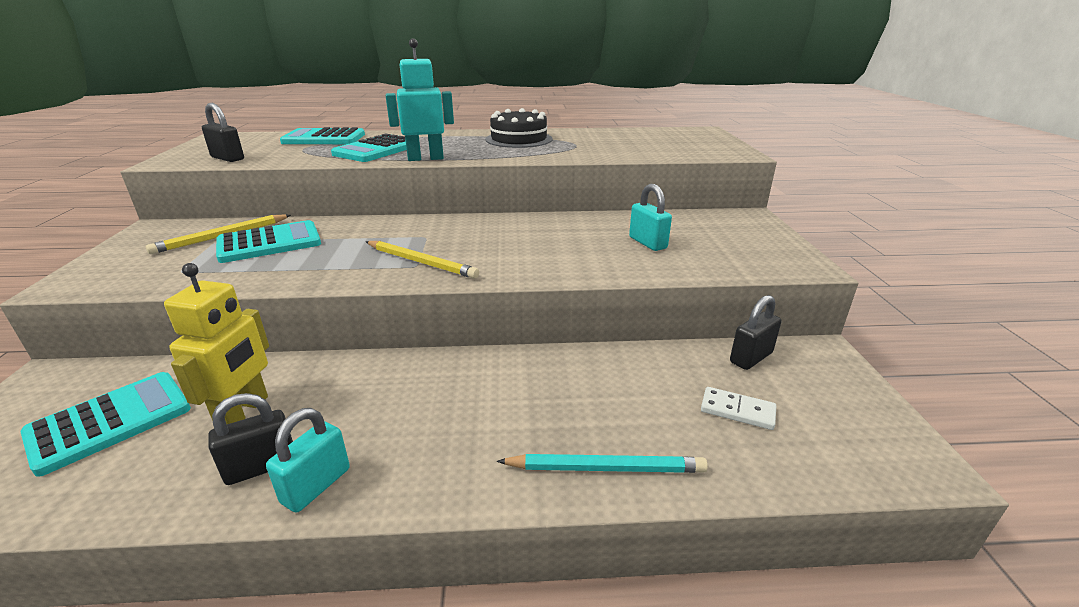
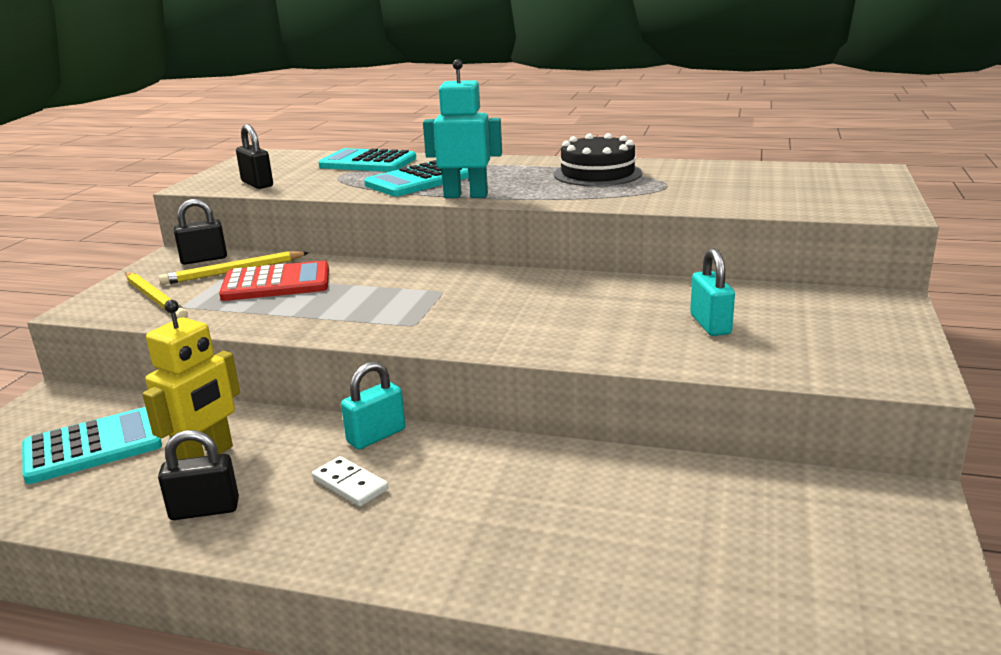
camera: 20 degrees right, 5 degrees down
turquoise calculator [216,220,321,263] -> red calculator [219,261,329,301]
turquoise padlock [266,408,350,513] -> turquoise padlock moved to [341,362,405,449]
yellow pencil [365,241,479,279] -> yellow pencil moved to [126,272,188,319]
turquoise pencil [497,454,708,473] -> none
white domino [701,387,776,430] -> white domino moved to [312,456,389,506]
black padlock [730,295,781,370] -> black padlock moved to [174,199,227,265]

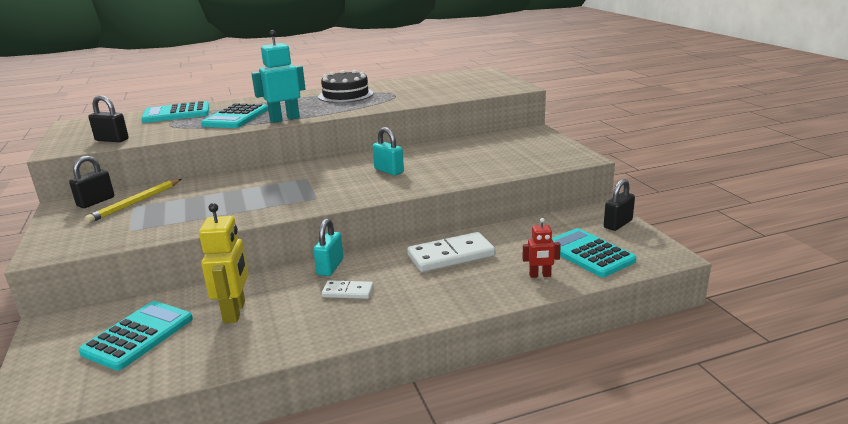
camera: 35 degrees left, 0 degrees up
yellow pencil [126,272,188,319] -> none
black padlock [158,430,239,520] -> black padlock moved to [604,179,635,231]
red calculator [219,261,329,301] -> none
turquoise padlock [690,248,735,336] -> turquoise padlock moved to [373,127,404,176]
none -> white domino [407,232,495,272]
none -> red robot [522,218,561,278]
none -> turquoise calculator [552,228,636,277]

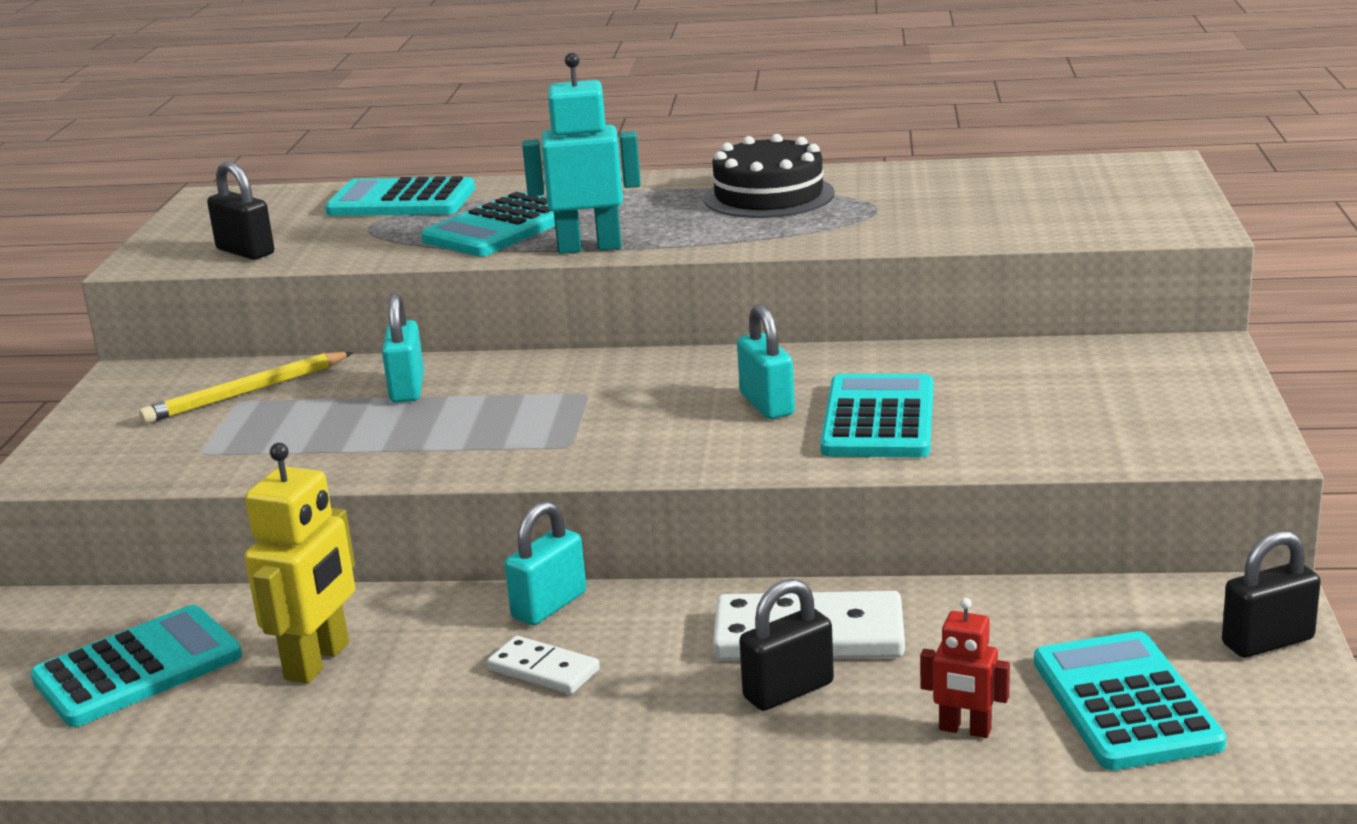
camera: 25 degrees right, 0 degrees up
black padlock [69,156,114,208] -> black padlock moved to [739,579,834,711]
none -> turquoise padlock [382,293,424,403]
none -> turquoise calculator [820,374,933,457]

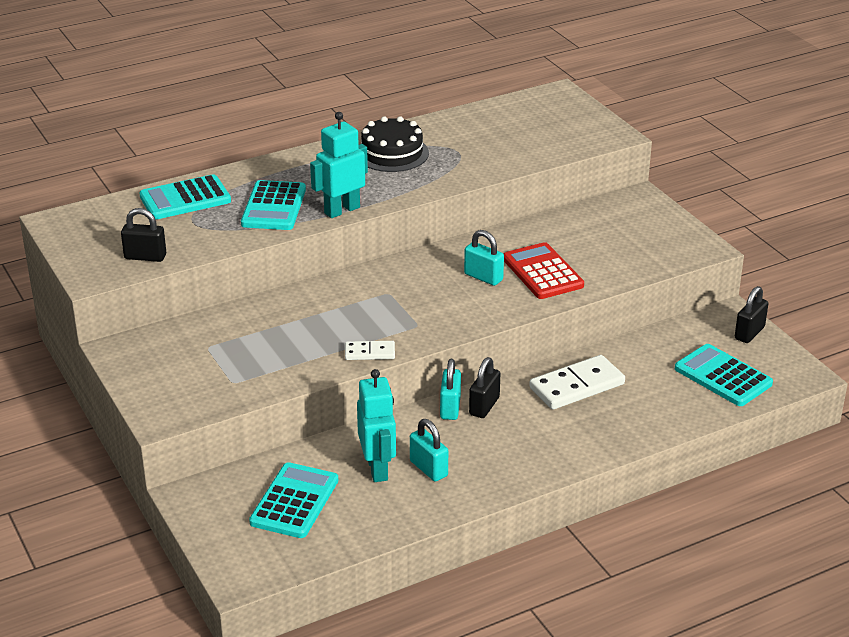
camera: 35 degrees left, 10 degrees up
yellow pencil [139,352,353,424] -> none
yellow robot [245,443,355,684] -> turquoise robot [357,369,396,482]
turquoise padlock [382,293,424,403] -> turquoise padlock moved to [410,419,448,482]
white domino [487,636,600,694] -> white domino moved to [345,341,395,360]
black padlock [739,579,834,711] -> black padlock moved to [469,357,500,418]
turquoise calculator [820,374,933,457] -> red calculator [503,242,584,299]
red robot [920,598,1010,738] -> none

